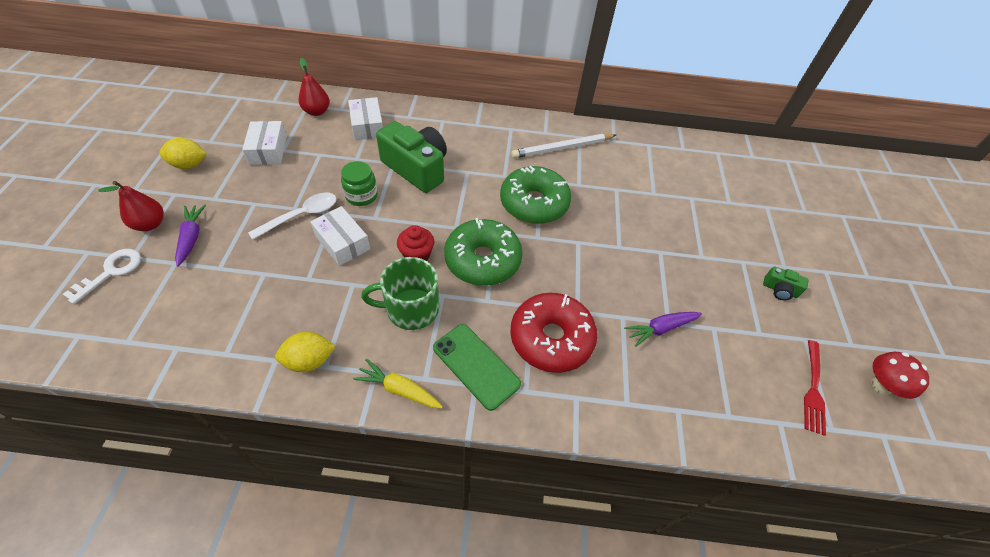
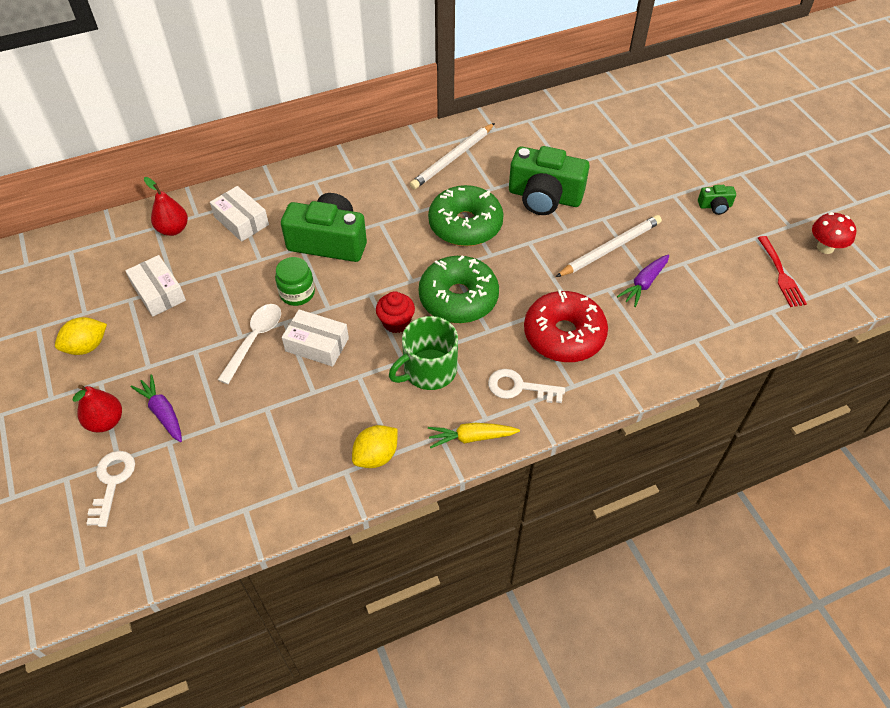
camera: 25 degrees left, 0 degrees up
green phone [433,324,521,411] -> white key [488,369,565,403]
none -> green camera [509,146,590,215]
none -> white pencil [556,215,662,277]

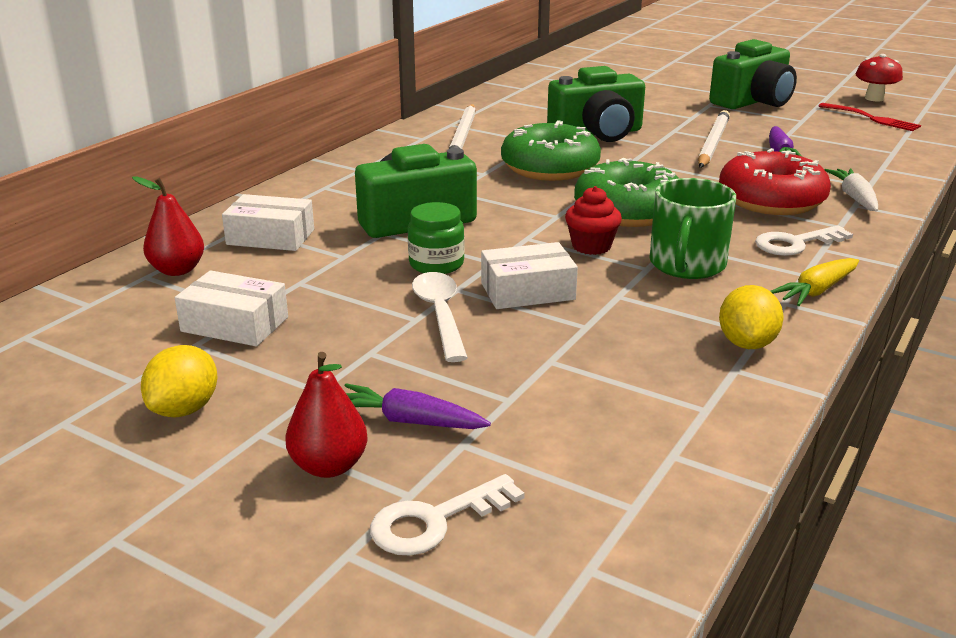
camera: 35 degrees left, 25 degrees down
white key [86,451,135,527] -> white key turned 90 degrees counterclockwise [370,474,525,556]
green camera [698,185,736,215] -> green camera [709,39,797,109], size x2.26
none -> white carrot [824,168,878,211]

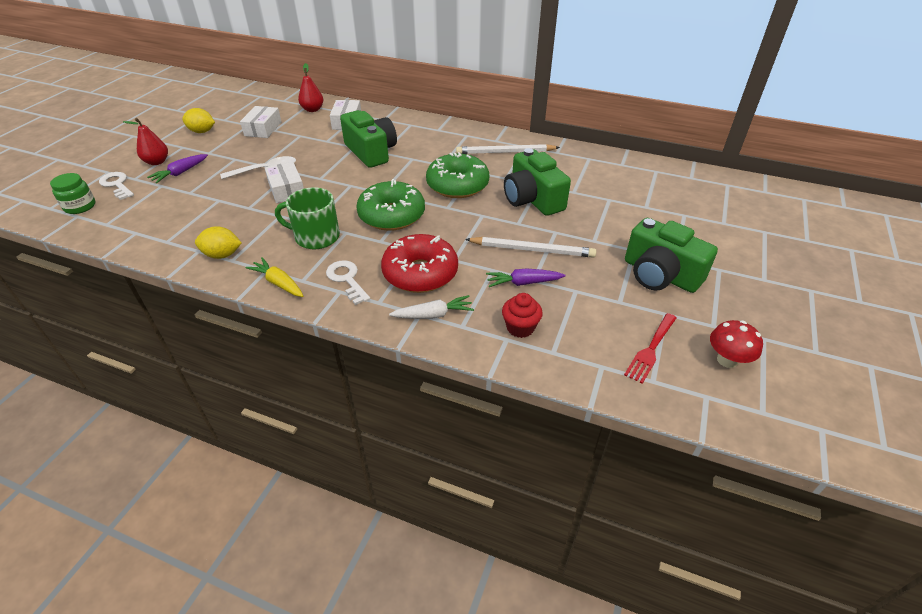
camera: 80 degrees right, 15 degrees up
purple carrot [345,383,491,429] -> purple carrot turned 150 degrees counterclockwise [147,154,208,183]
green jar [408,202,465,274] -> green jar moved to [50,173,95,214]
red cupcake [565,186,622,255] -> red cupcake moved to [502,293,543,338]

